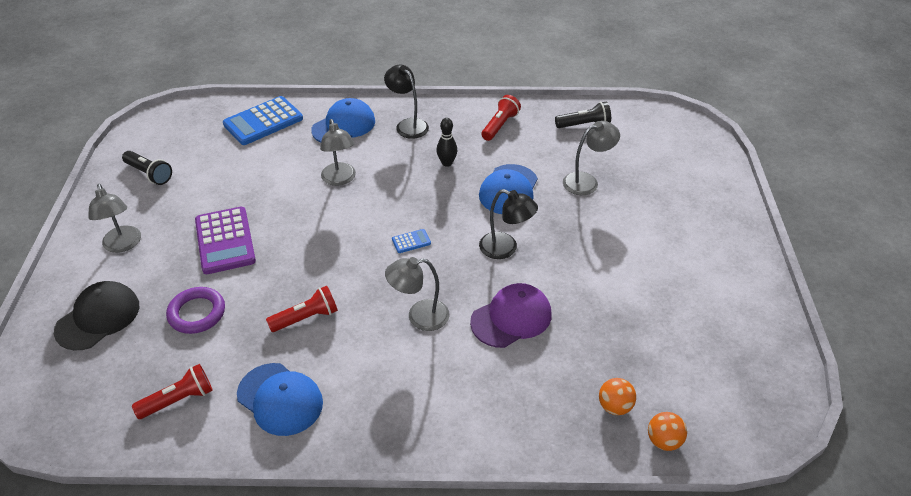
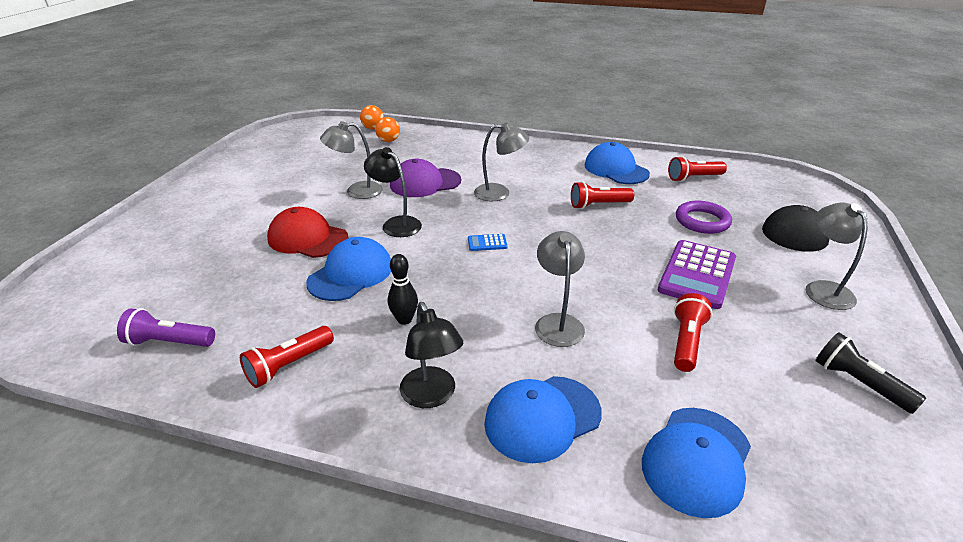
camera: 165 degrees left, 10 degrees down
purple calculator [195,207,256,274] -> purple calculator turned 150 degrees counterclockwise [658,240,736,309]
blue calculator [223,96,303,145] -> blue cap [642,408,751,518]
black flashlight [555,102,611,128] -> purple flashlight [117,308,215,347]
grey lamp [563,121,620,195] -> grey lamp moved to [320,121,383,199]
none -> red cap [267,207,348,258]
none -> red flashlight [674,293,713,372]

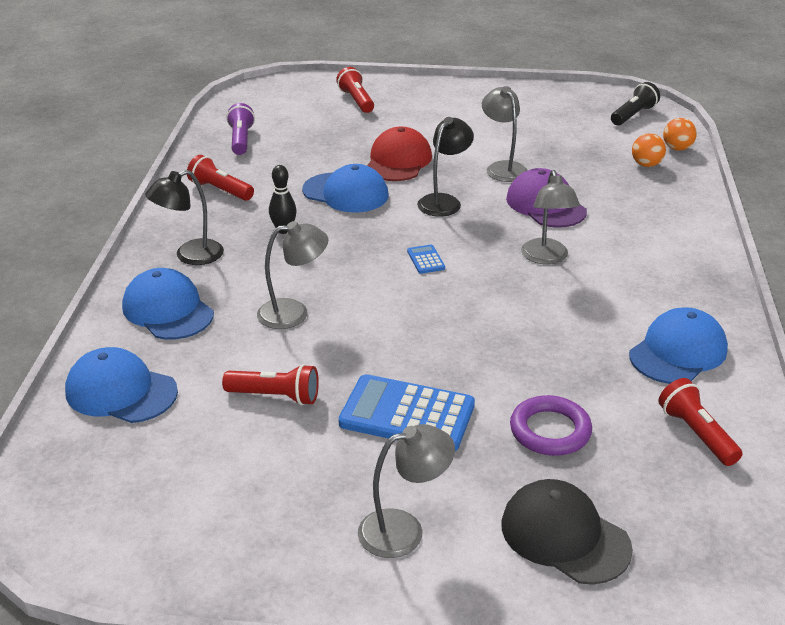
camera: 80 degrees right, 0 degrees up
red flashlight [571,181,634,209] -> red flashlight moved to [336,67,374,113]
purple calculator [658,240,736,309] -> blue calculator [338,374,475,451]
black flashlight [815,332,926,414] -> black flashlight moved to [611,82,660,125]

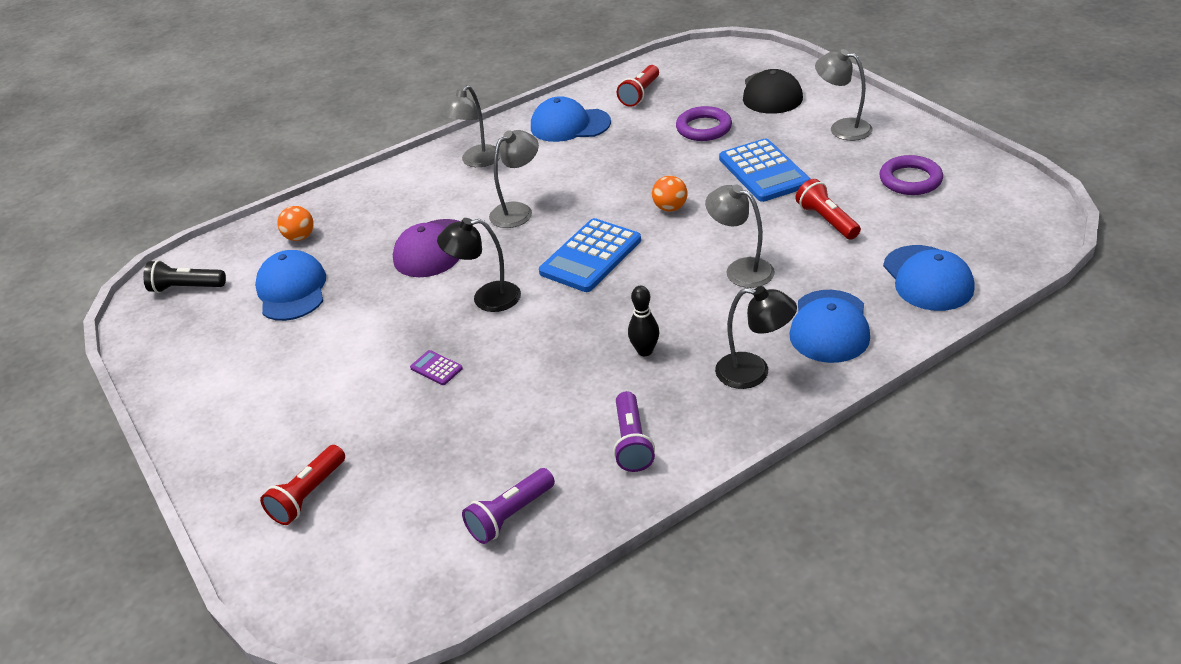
camera: 125 degrees left, 5 degrees up
red flashlight [187,155,254,201] -> purple flashlight [613,391,655,472]
blue cap [302,164,389,212] -> blue cap moved to [255,250,326,321]
red cap [367,127,432,181] -> purple calculator [410,350,463,385]
blue calculator [407,245,445,274] -> blue calculator [539,218,641,292], size x2.31
grey lamp [482,86,528,182] -> grey lamp moved to [440,85,501,167]
orange ball [663,118,697,151] -> orange ball moved to [652,176,688,212]
none -> purple ring [879,155,943,195]

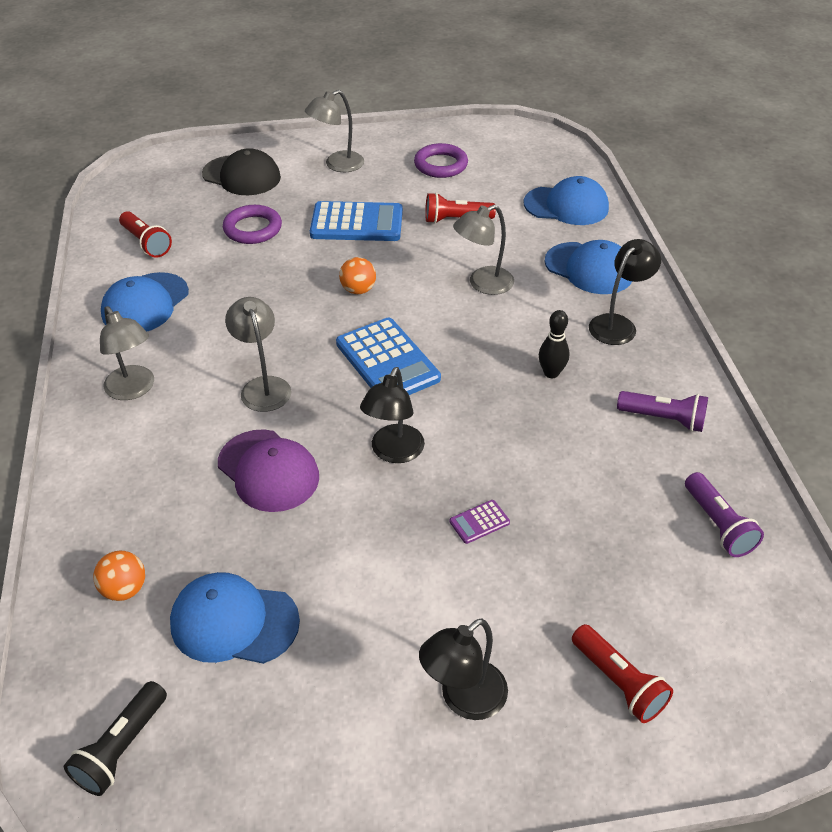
camera: 70 degrees left, 5 degrees up
none -> black lamp [419,618,508,720]

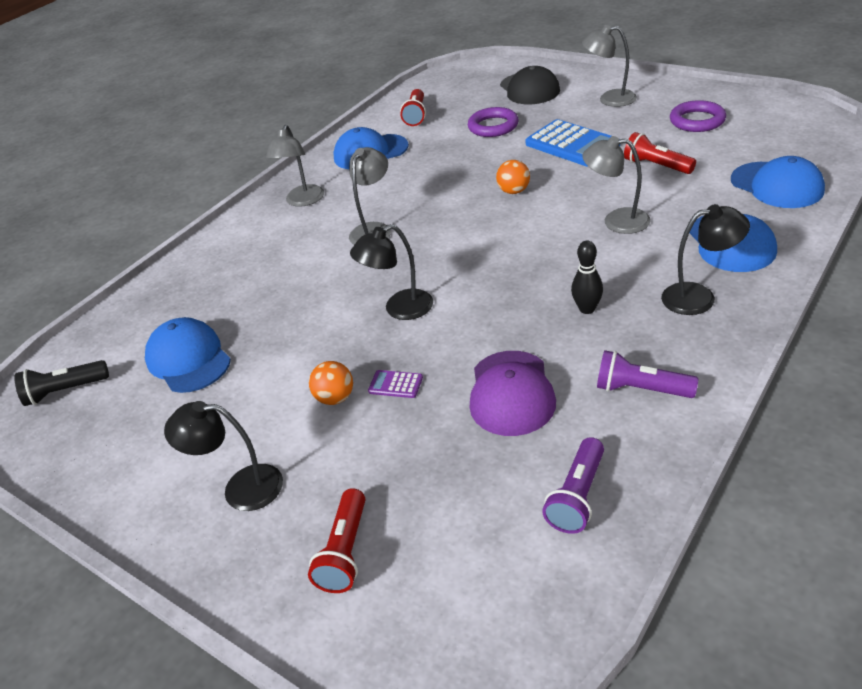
camera: 50 degrees right, 5 degrees down
orange ball [93,551,145,601] -> orange ball moved to [309,361,353,405]
purple cap [218,429,319,512] -> purple cap moved to [469,351,556,436]
blue calculator [336,318,441,395] -> none
purple flashlight [617,391,708,432] -> purple flashlight turned 135 degrees clockwise [597,350,698,398]

